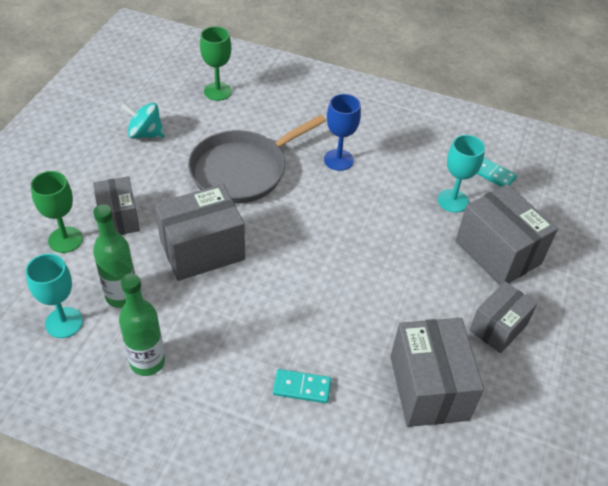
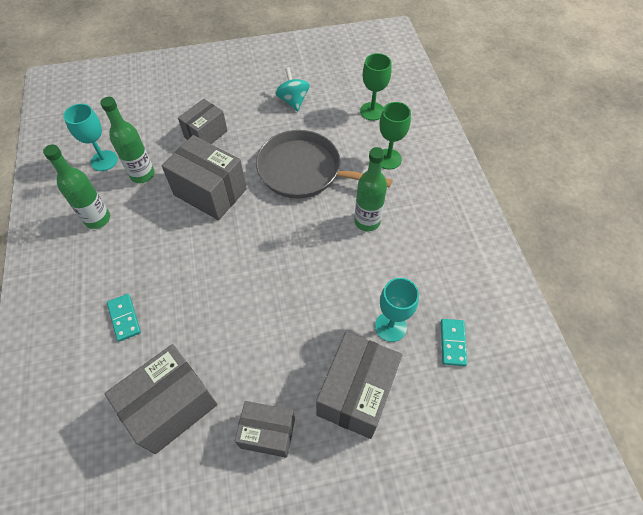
camera: 60 degrees right, 10 degrees up
green goblet [31,171,83,253] -> green goblet moved to [380,102,411,170]
blue goblet [324,94,361,171] -> green bottle [354,147,387,231]

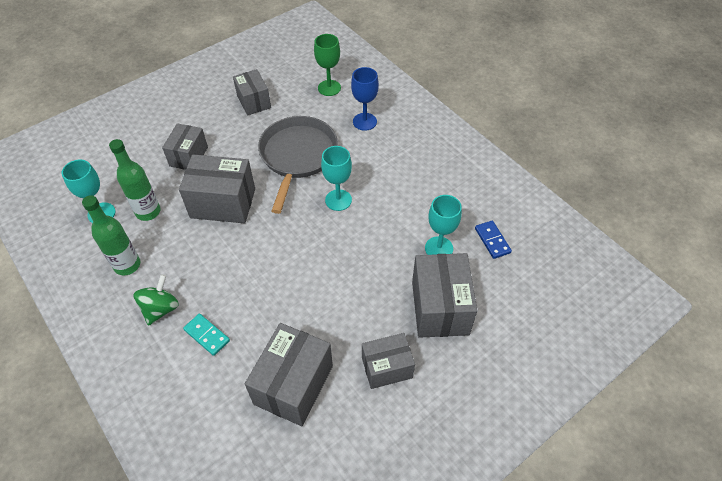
camera: 25 degrees left, 5 degrees down
grey pan [256,130,392,198] -> grey pan turned 105 degrees clockwise [258,116,338,214]
turquoise spinning top [275,68,310,111] -> grey box [233,69,271,115]
green bottle [354,147,387,231] -> none
green goblet [380,102,411,170] -> blue goblet [351,67,379,131]
turquoise domino [441,319,467,366] -> blue domino [475,221,512,259]
none -> green spinning top [133,274,179,326]
none -> turquoise goblet [321,146,352,211]

